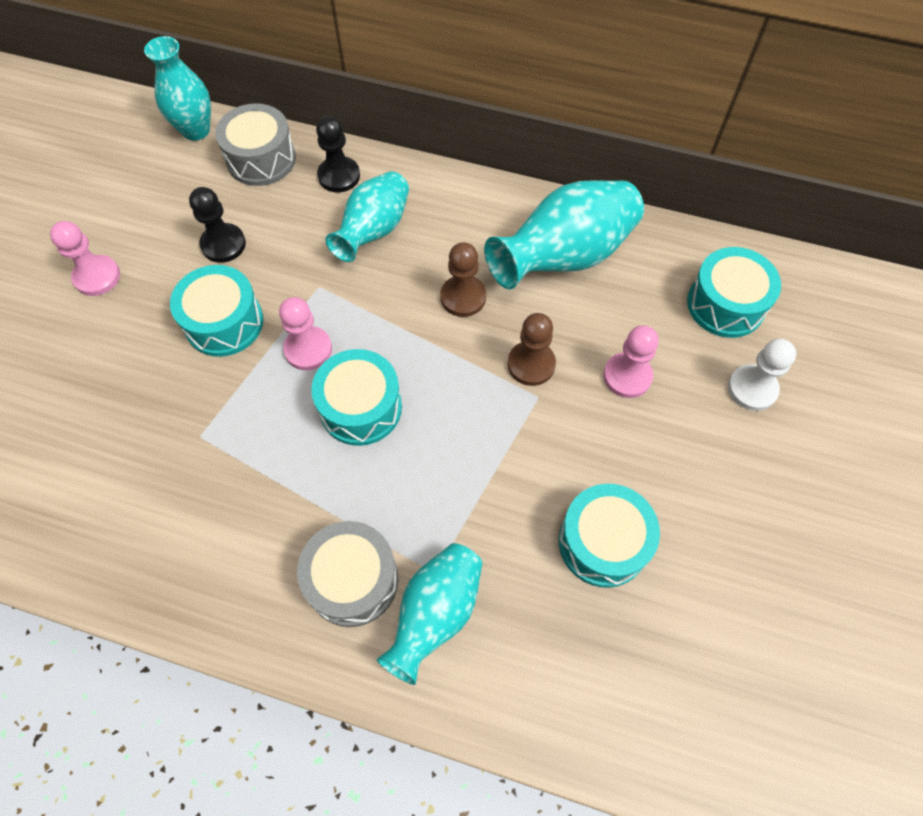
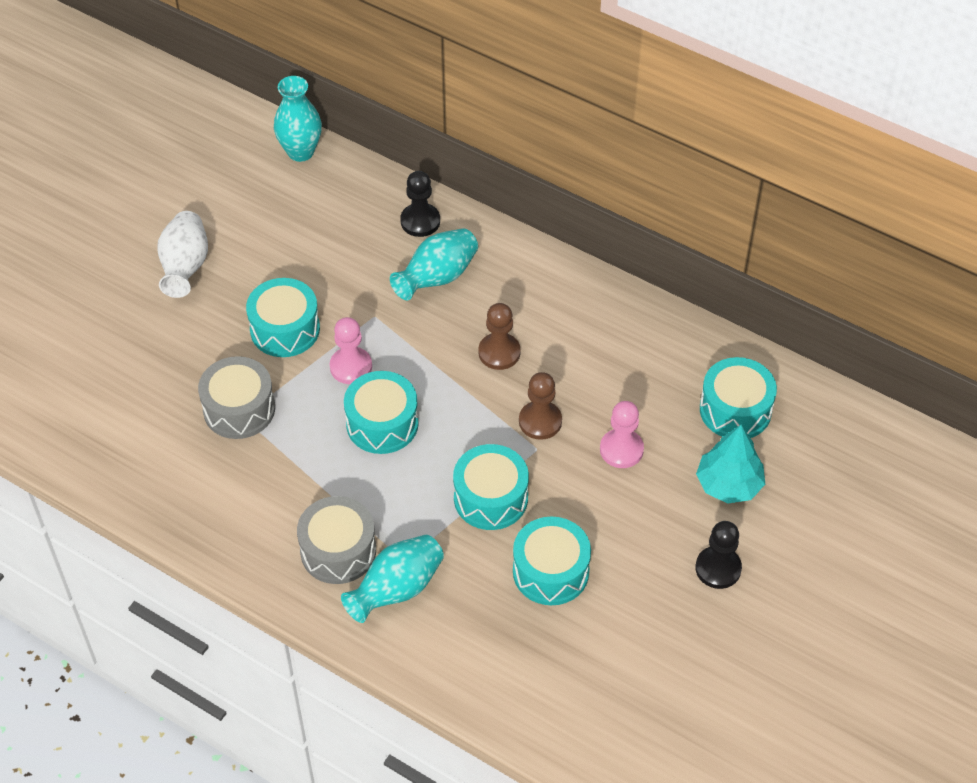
camera: 15 degrees right, 10 degrees down
pink pawn [50,221,120,296] -> white vase [158,211,208,298]
black pawn [189,187,246,263] -> black pawn moved to [695,521,742,589]
grey drum [215,103,296,186] -> grey drum moved to [198,356,275,439]
turquoise vase [484,180,644,290] -> none
white pawn [728,339,796,411] -> turquoise tree [696,425,765,503]
none -> turquoise drum [453,444,529,530]

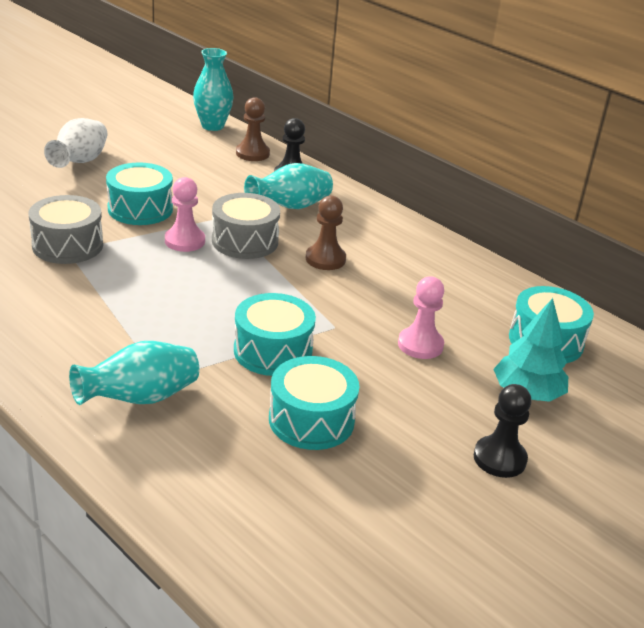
camera: 10 degrees right, 20 degrees down
grey drum [297,496,376,584] -> grey drum moved to [212,193,280,259]
turquoise drum [344,371,419,454] -> none
brown pawn [519,372,562,440] -> brown pawn moved to [236,97,270,161]

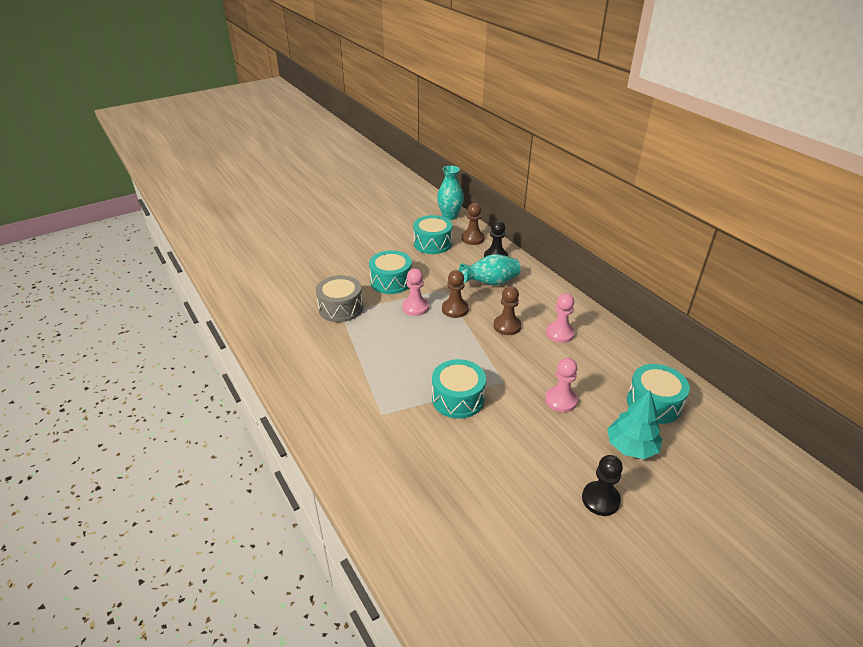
camera: 15 degrees right, 5 degrees up
white vase [44,118,107,168] -> none
turquoise vase [69,341,199,405] -> none
grey drum [212,193,280,259] -> brown pawn [442,270,469,318]
turquoise drum [269,356,359,450] -> turquoise drum moved to [413,215,452,254]
none -> pink pawn [546,293,575,343]

